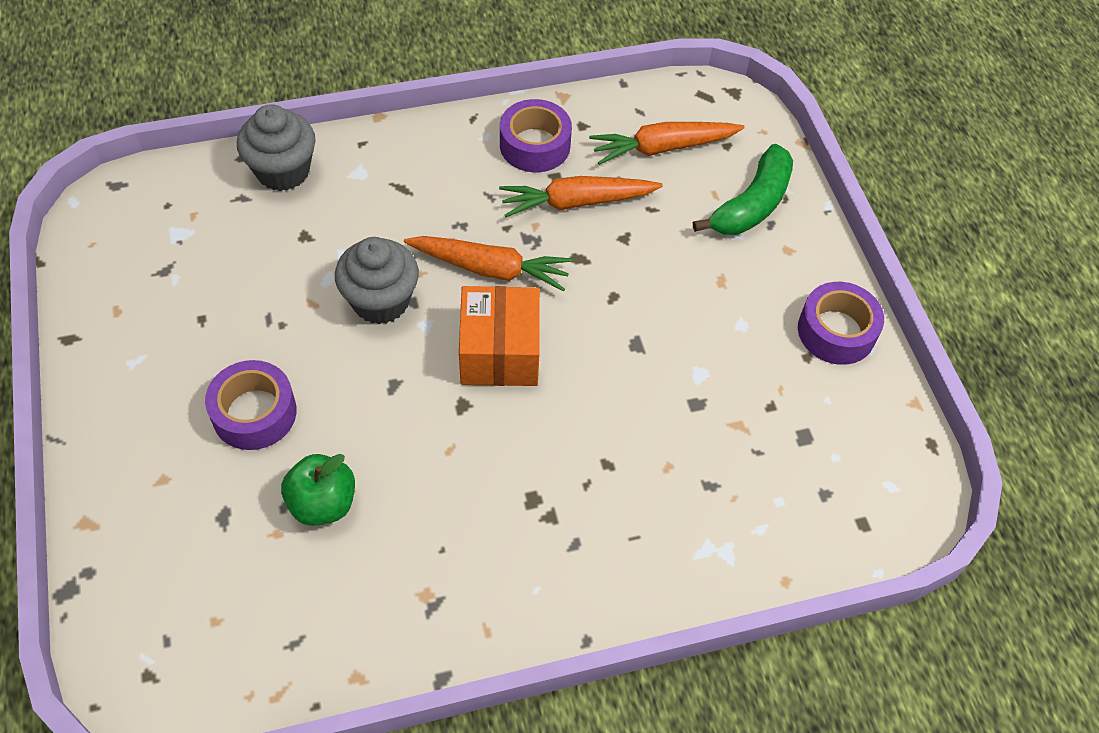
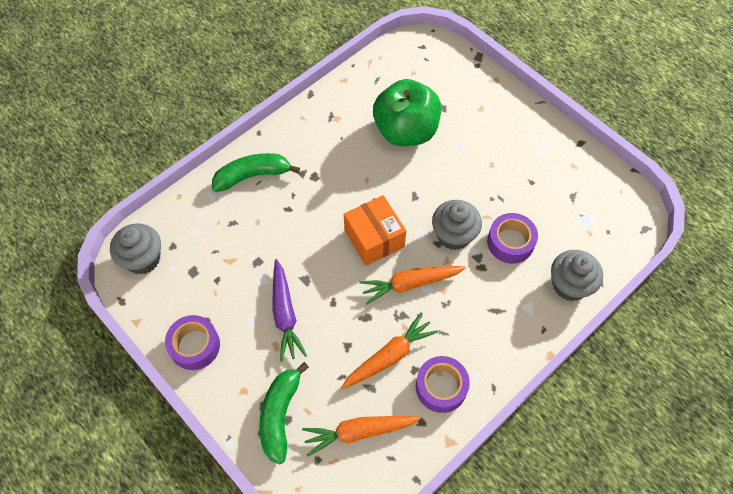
camera: 155 degrees right, 5 degrees up
purple tape [205,360,297,450] -> purple tape moved to [487,213,538,264]
green apple [281,454,355,526] -> green apple [373,79,441,146], size x1.87
orange carrot [589,122,745,165] -> orange carrot turned 150 degrees counterclockwise [302,416,421,456]
none -> grey cupcake [110,223,161,274]
none -> green banana [212,153,300,192]
none -> purple carrot [272,259,307,362]

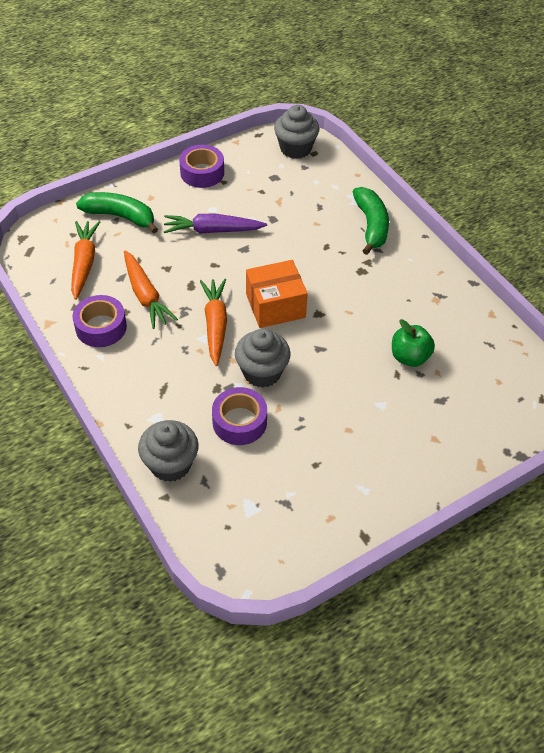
camera: 100 degrees right, 10 degrees down
green apple [373,79,441,146] -> green apple [392,319,435,367], size x0.54

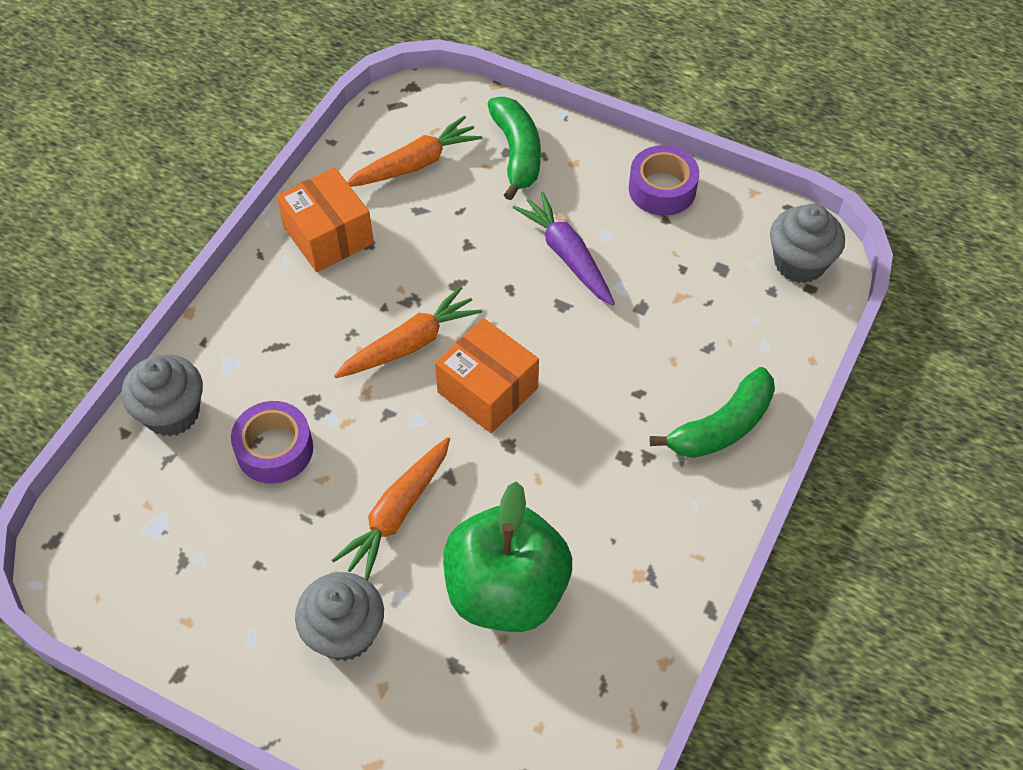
camera: 60 degrees right, 5 degrees up
purple tape [73,295,127,347] -> orange box [277,167,374,272]
orange carrot [124,251,178,329] -> orange carrot moved to [332,437,450,581]
grey cupcake [235,328,291,387] -> grey cupcake moved to [295,572,384,661]
green apple [392,319,435,367] -> green apple [443,481,572,632], size x1.87

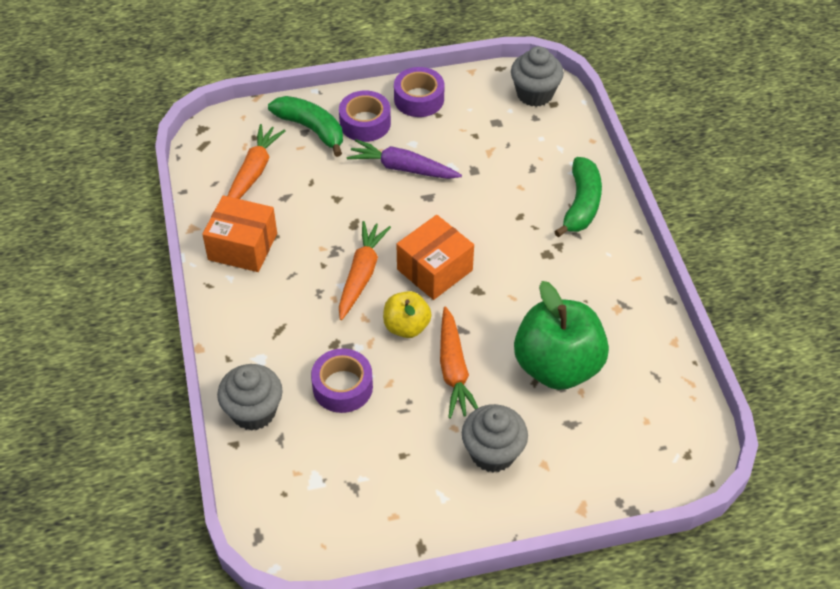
camera: 40 degrees left, 5 degrees down
orange box [435,318,539,433] -> orange box turned 45 degrees counterclockwise [397,215,474,300]
none -> purple tape [339,91,391,142]
none -> yellow apple [383,291,431,338]

